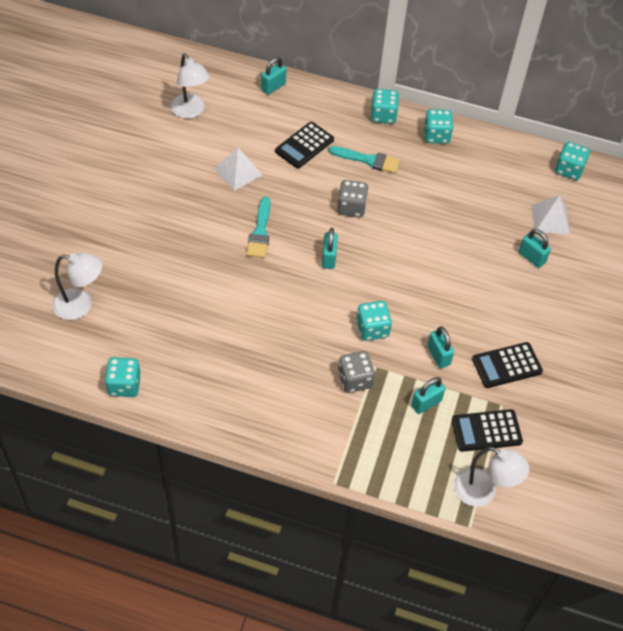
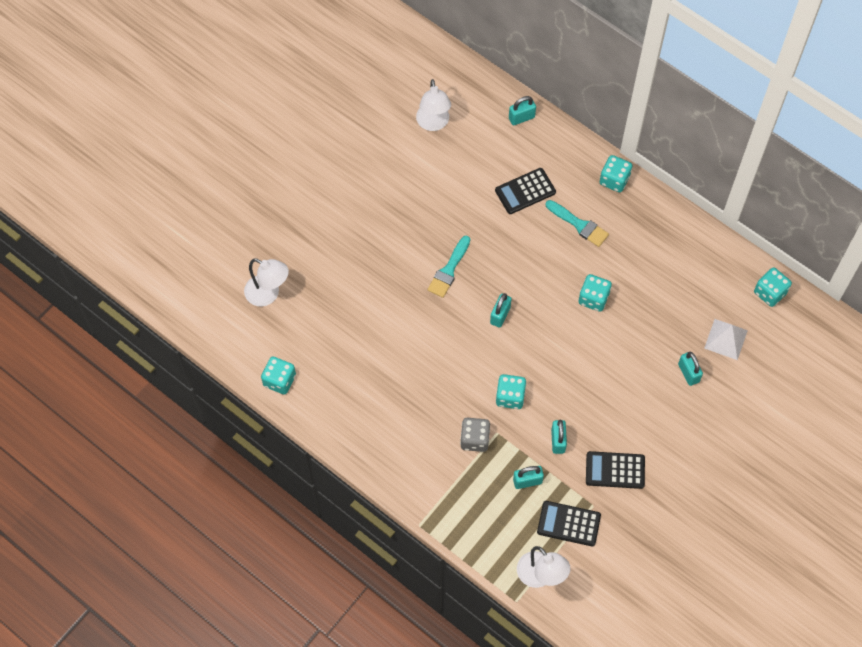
camera: 25 degrees right, 10 degrees up
white pyramid [215,148,262,191] -> none
grey dice [337,180,368,217] -> none
turquoise dice [424,109,453,144] -> turquoise dice moved to [579,274,612,312]

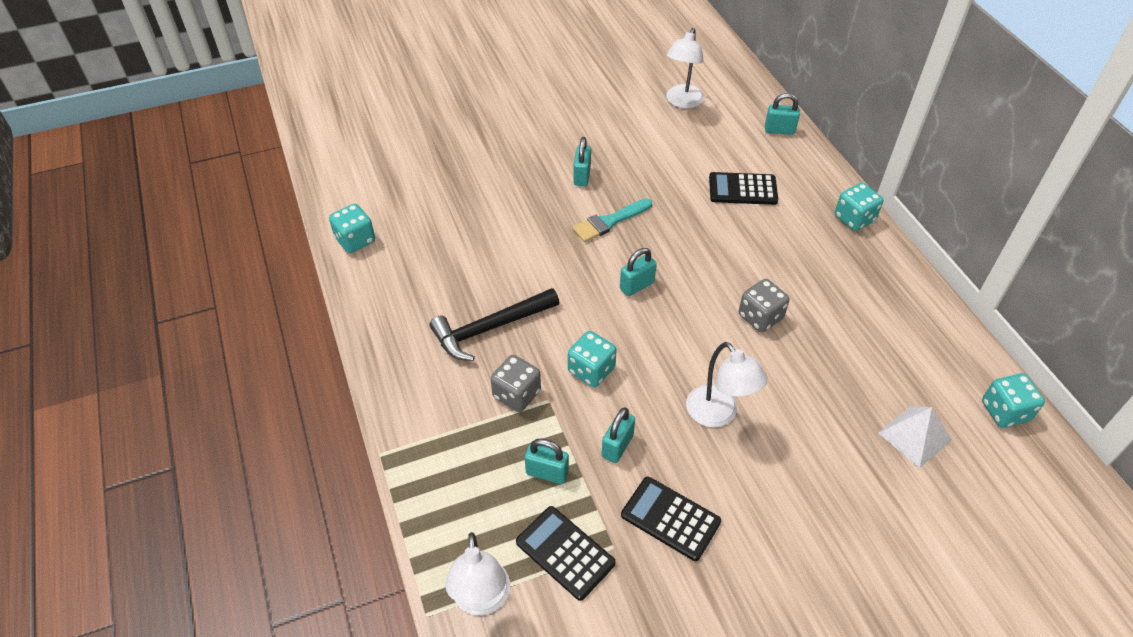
camera: 30 degrees right, 15 degrees down
white lamp [244,258,289,307] -> white lamp moved to [686,342,768,428]
turquoise brush [546,200,609,247] -> none
turquoise dice [579,274,612,312] -> grey dice [739,279,790,333]
turquoise padlock [678,352,703,386] -> turquoise padlock moved to [573,137,591,186]
none -> black hammer [429,288,559,361]

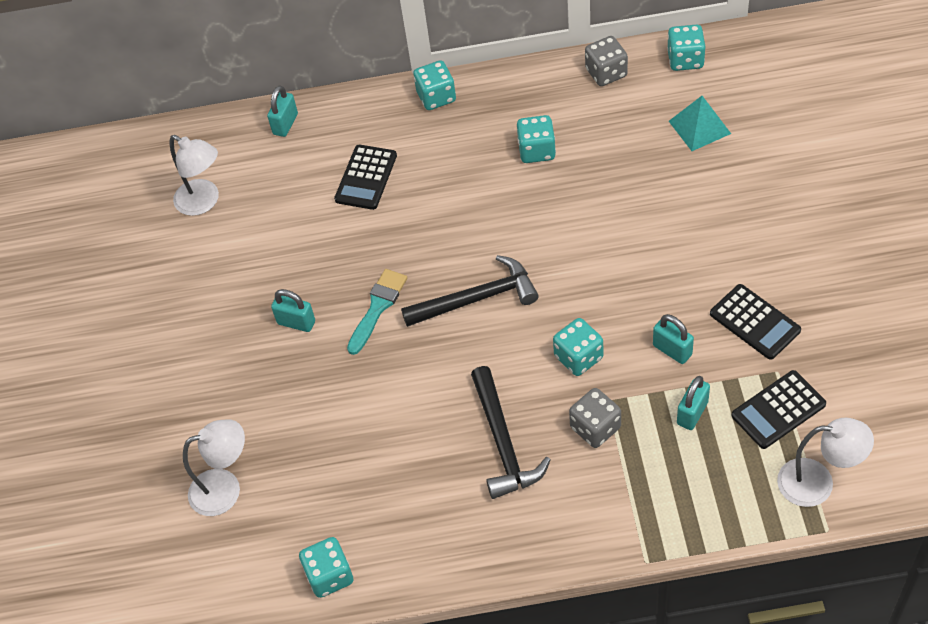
camera: 70 degrees left, 5 degrees up
turquoise brush [572,198,652,242] -> turquoise brush turned 135 degrees counterclockwise [347,269,407,355]
turquoise padlock [620,248,657,296] -> black hammer [401,255,539,327]
black calculator [621,477,721,561] -> black calculator turned 90 degrees counterclockwise [710,284,801,360]
white lamp [686,342,768,428] -> white lamp moved to [183,419,245,516]
grey dice [739,279,790,333] -> grey dice moved to [585,36,628,86]
white pyramid [878,406,951,468] -> turquoise pyramid [669,96,731,151]
none -> turquoise dice [517,115,556,163]

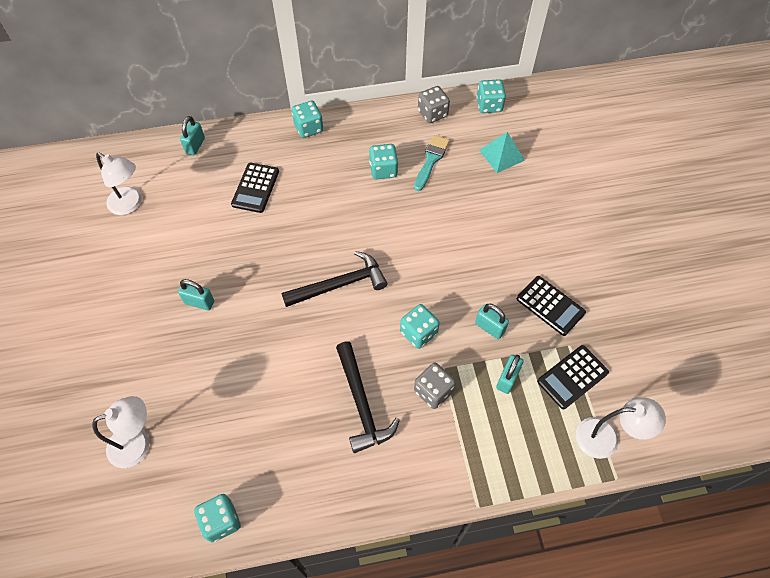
camera: 10 degrees left, 5 degrees up
turquoise brush [347,269,407,355] -> turquoise brush moved to [414,135,450,191]

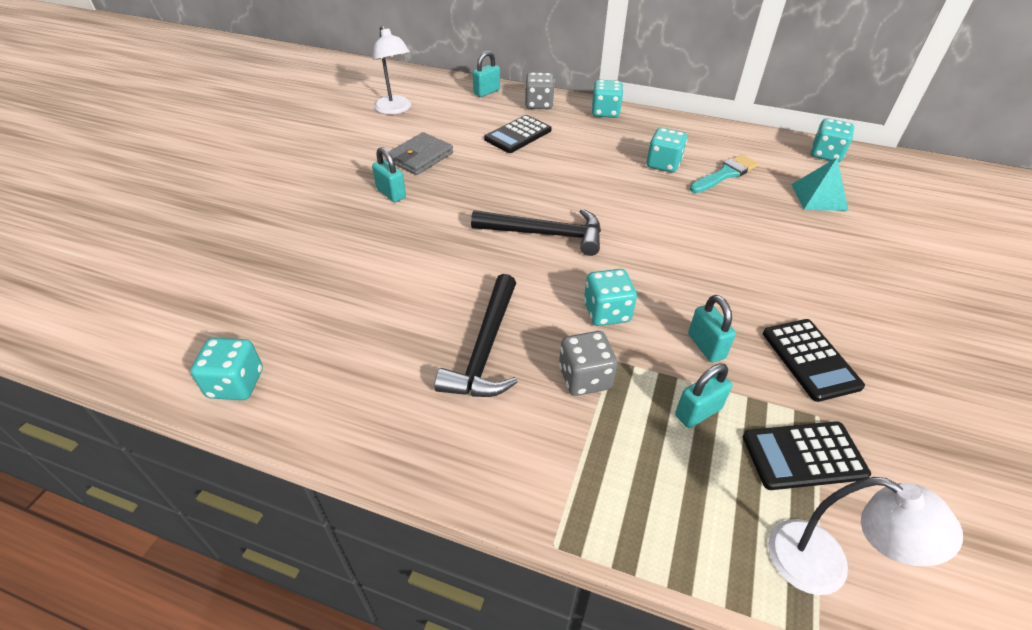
camera: 30 degrees right, 15 degrees down
white lamp [92,396,149,468] -> none
grey dice [418,86,450,123] -> grey dice moved to [525,72,555,109]
none -> grey wallet [389,132,453,175]

